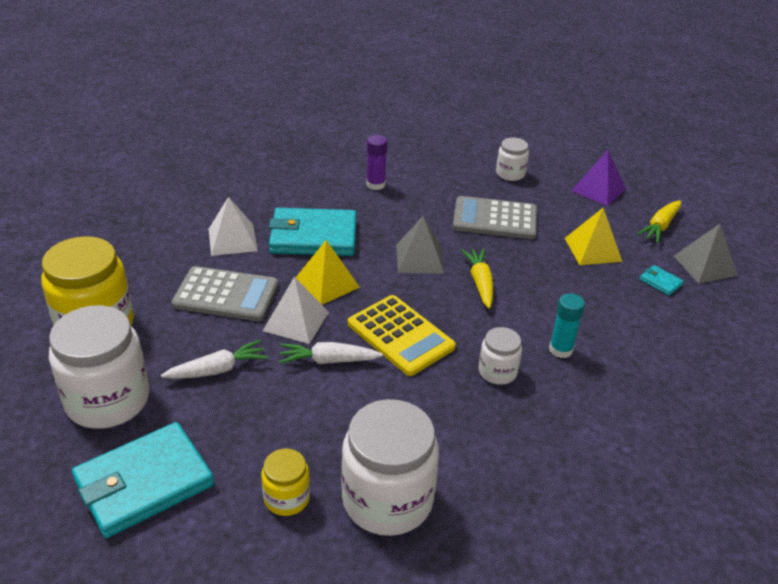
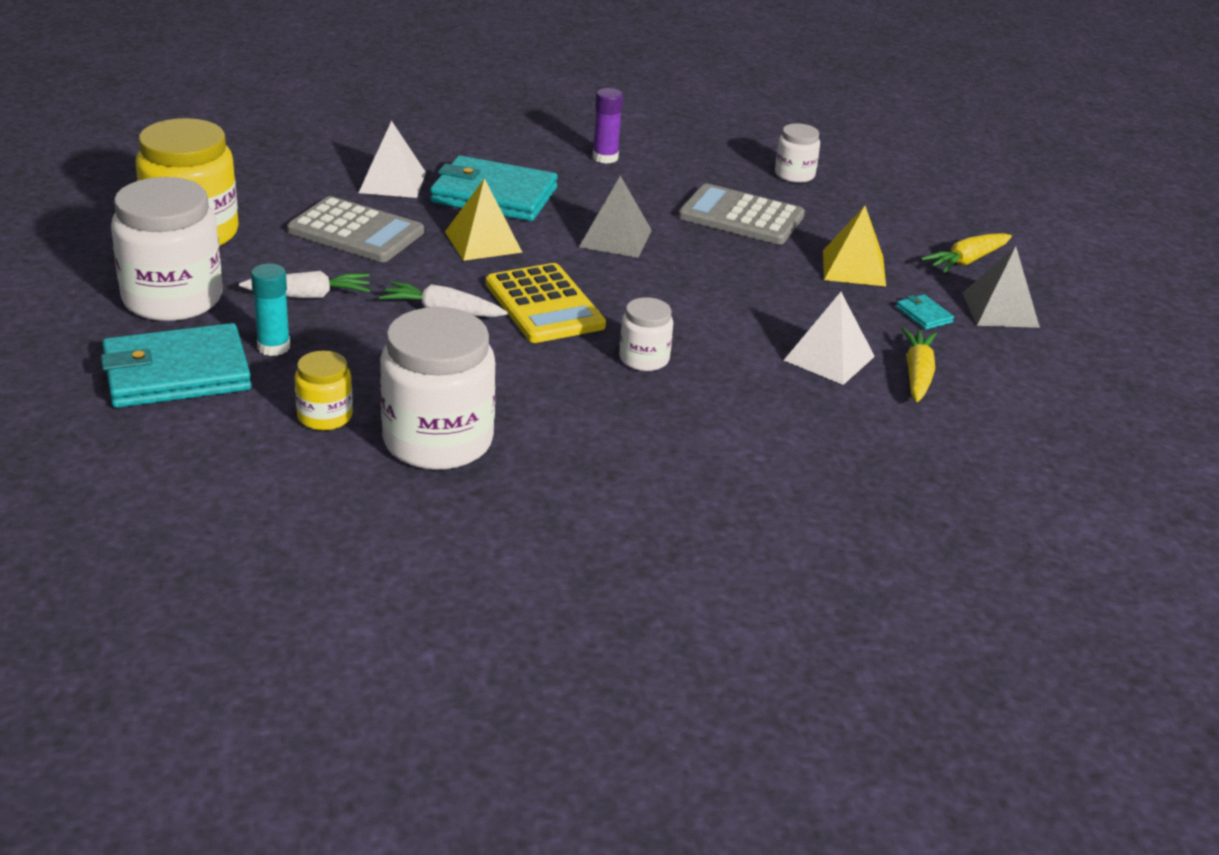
camera: 15 degrees right, 5 degrees down
white pyramid [263,277,329,344] -> white pyramid moved to [784,292,875,385]
yellow carrot [461,248,493,309] -> yellow carrot moved to [902,328,937,402]
turquoise glue stick [549,293,585,358] -> turquoise glue stick moved to [251,263,290,356]
purple pyramid [571,150,626,206] -> none

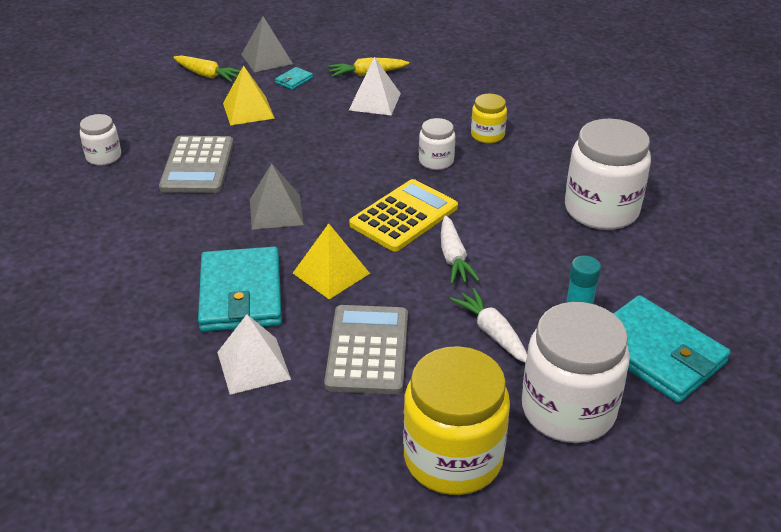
camera: 110 degrees left, 5 degrees up
yellow jar [294,351,353,430] -> yellow jar moved to [471,94,507,143]
purple glue stick [593,88,623,164] -> none

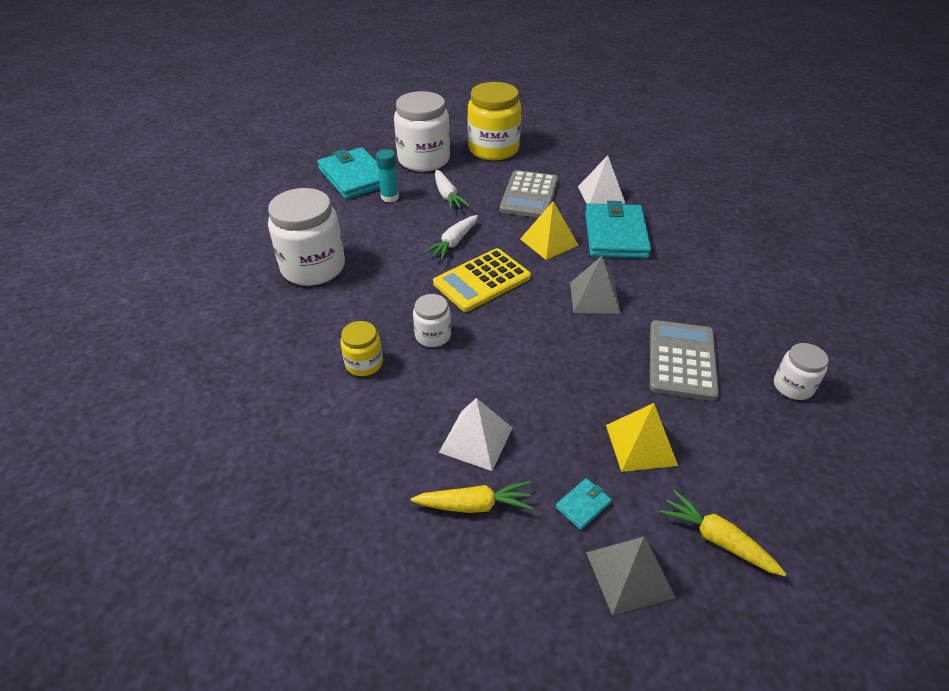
camera: 170 degrees left, 5 degrees up
white carrot [441,216,480,284] -> white carrot turned 150 degrees counterclockwise [423,215,478,260]

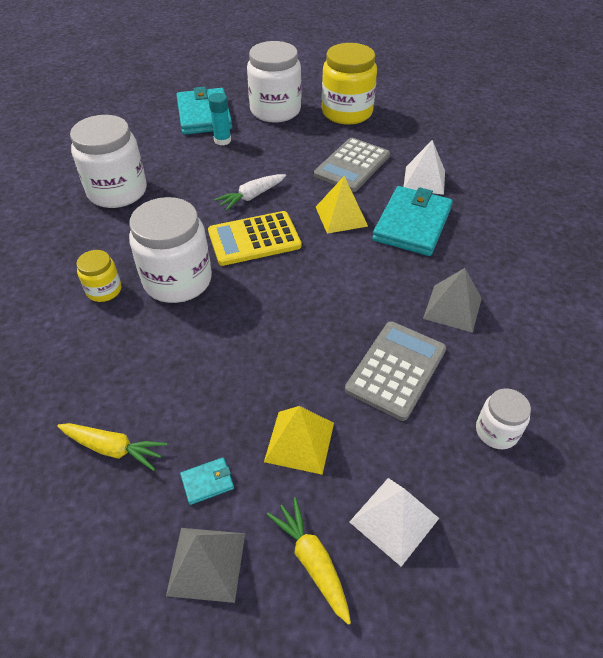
camera: 20 degrees right, 5 degrees up
white jar [413,294,451,347] -> white jar [129,197,212,303], size x1.98
white carrot [435,170,470,210] -> none
white pyramid [439,398,512,471] -> white pyramid moved to [350,478,439,567]
grey pyramid [570,256,621,314] -> grey pyramid moved to [423,268,482,333]

